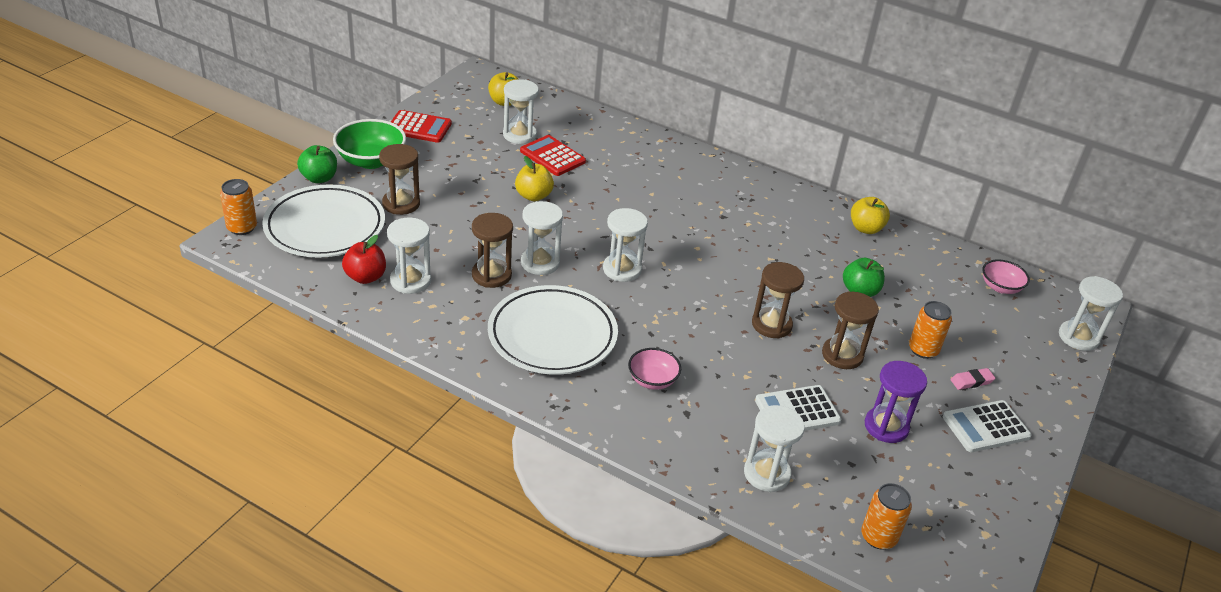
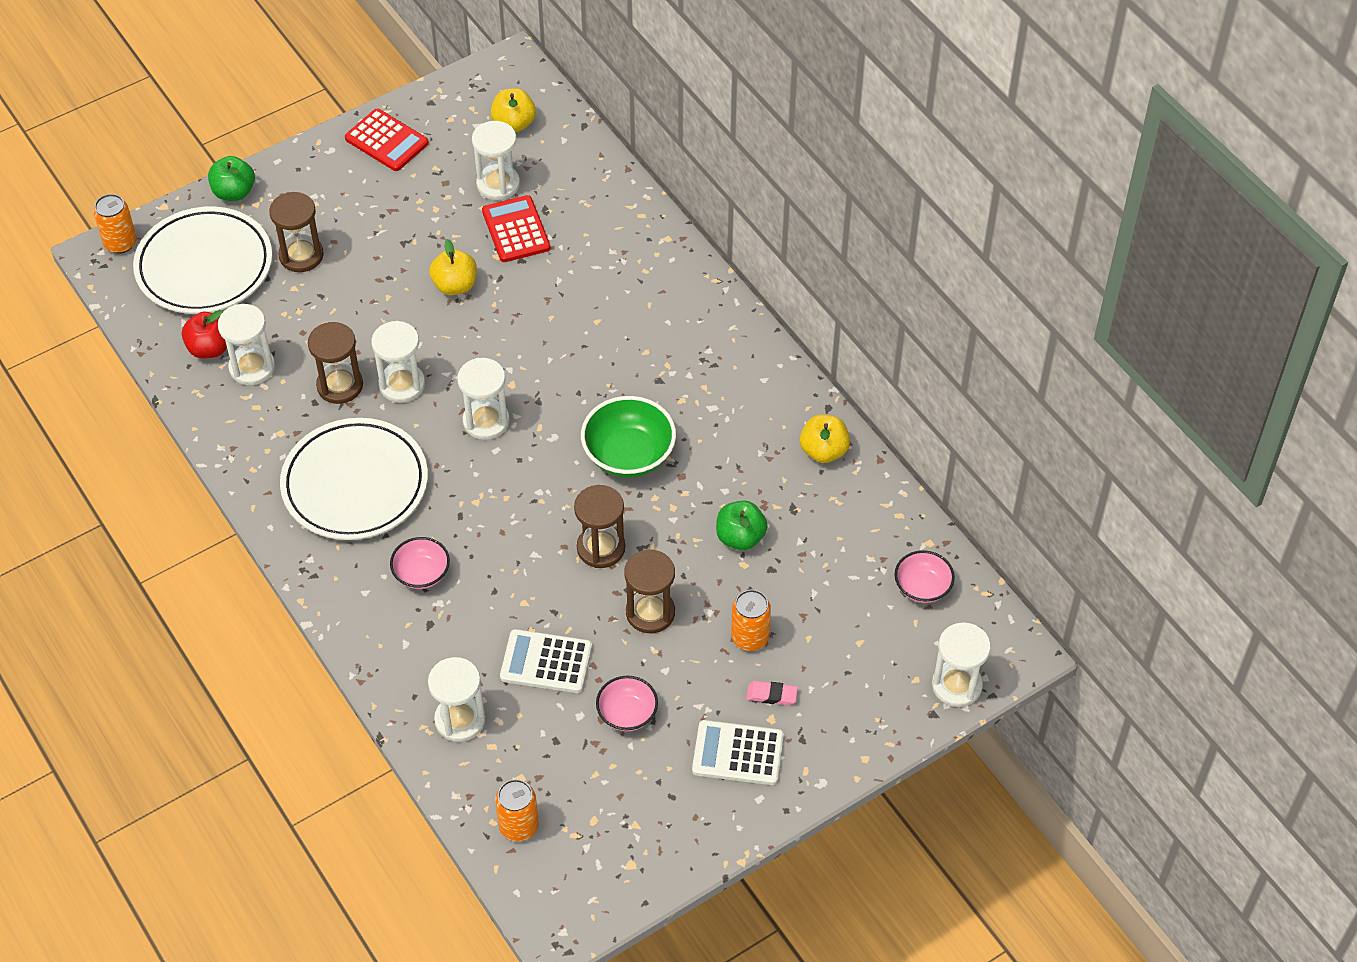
camera: 30 degrees right, 15 degrees up
green bowl [333,119,406,169] -> green bowl moved to [581,396,676,477]
purple hourglass [865,361,927,443] -> pink bowl [596,676,658,731]

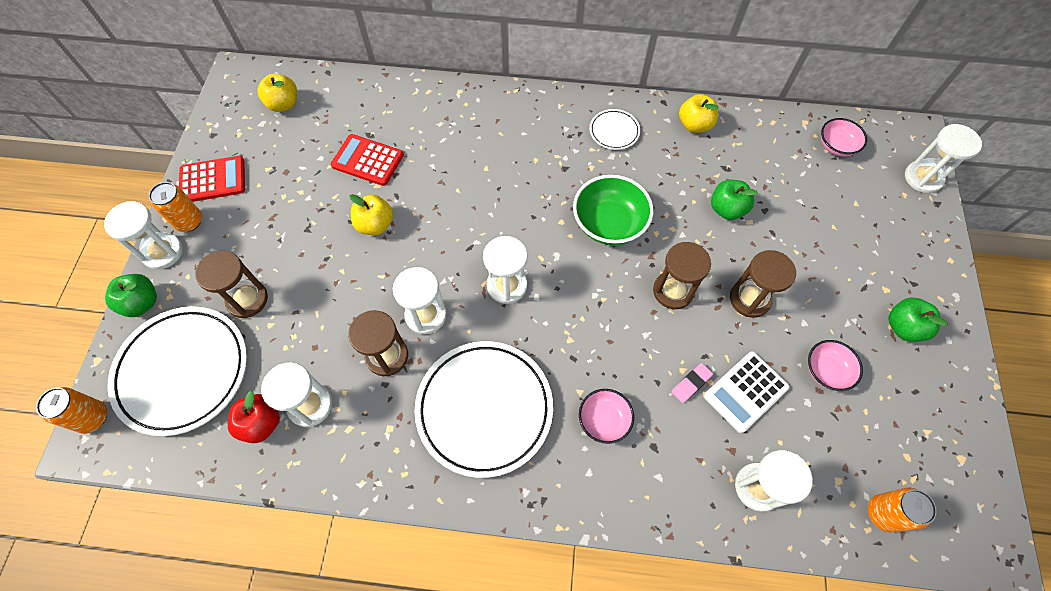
camera: 50 degrees left, 10 degrees up
white hourglass [472,121,520,200] -> white hourglass moved to [104,201,183,270]
white calculator [692,720,784,785] -> green apple [888,297,948,342]
orange can [731,590,771,651] -> orange can moved to [149,182,202,232]
pink eraser [746,681,798,705] -> pink eraser moved to [672,363,713,403]
none -> white plate [590,109,640,150]

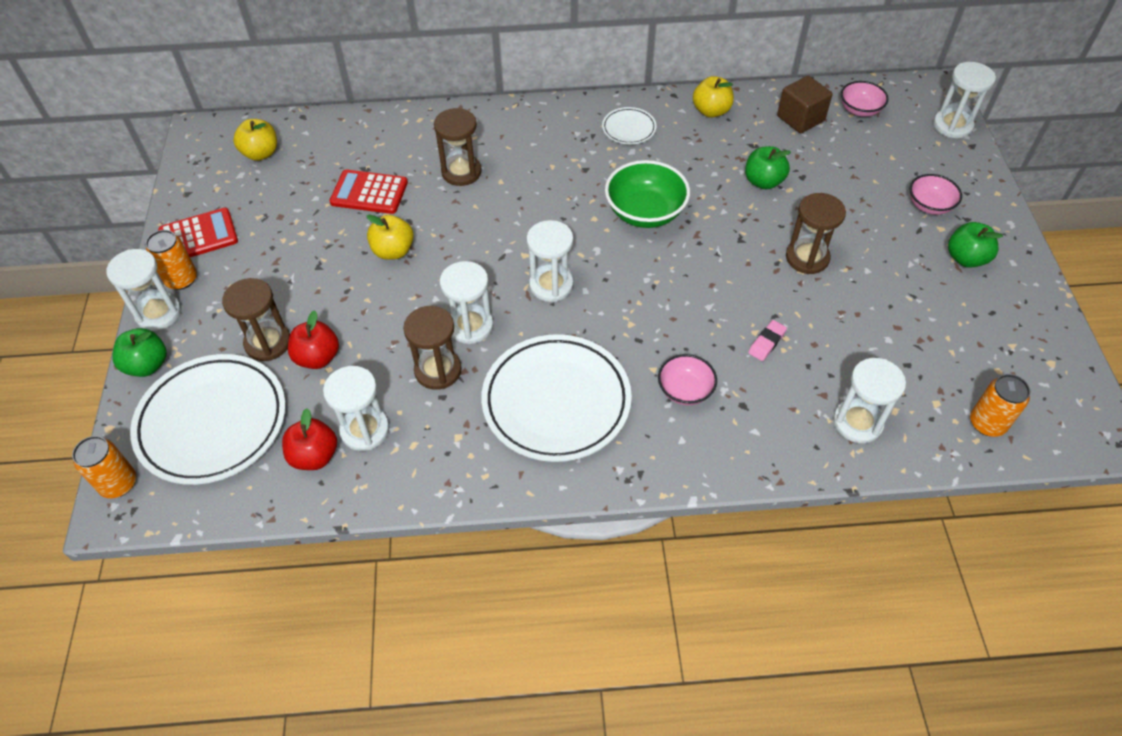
camera: 10 degrees left, 10 degrees down
brown hourglass [653,242,711,309] -> brown hourglass moved to [434,108,482,186]
white calculator [704,351,790,433] -> none
pink bowl [808,340,863,391] -> pink bowl moved to [910,174,962,215]
none -> red apple [288,310,339,369]
none -> brown cube [777,76,833,133]

